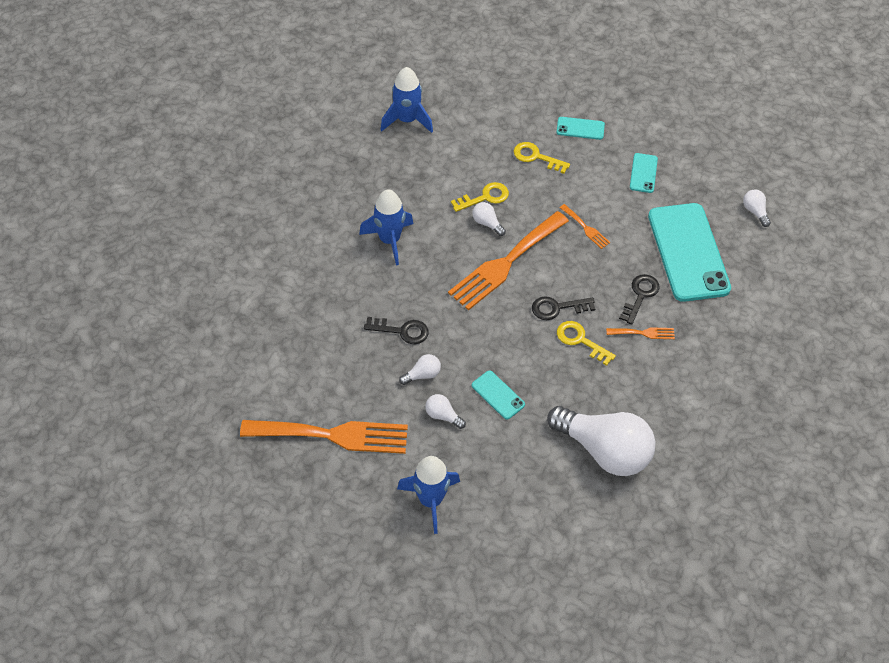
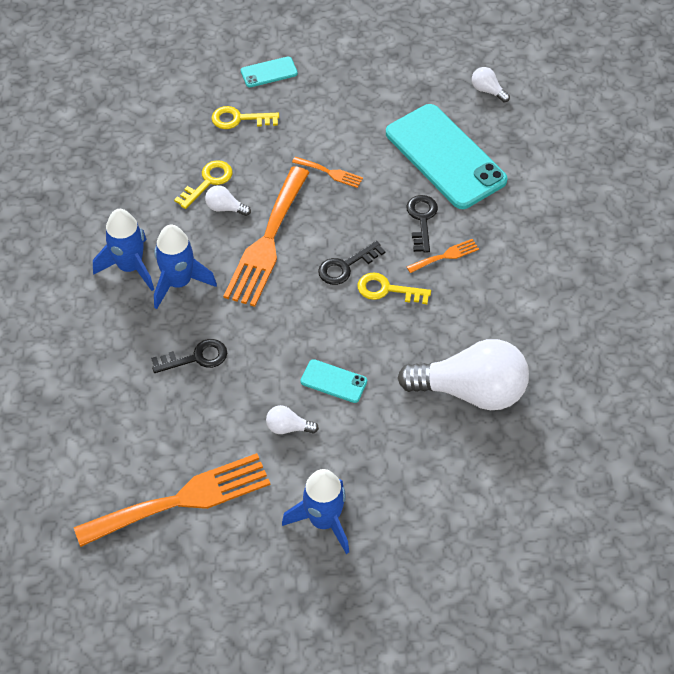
camera: 25 degrees left, 0 degrees up
blue rocket [381,67,433,133] -> blue rocket moved to [154,225,217,309]
white light bulb [399,354,441,385] -> none
turquoise phone [630,153,658,193] -> none

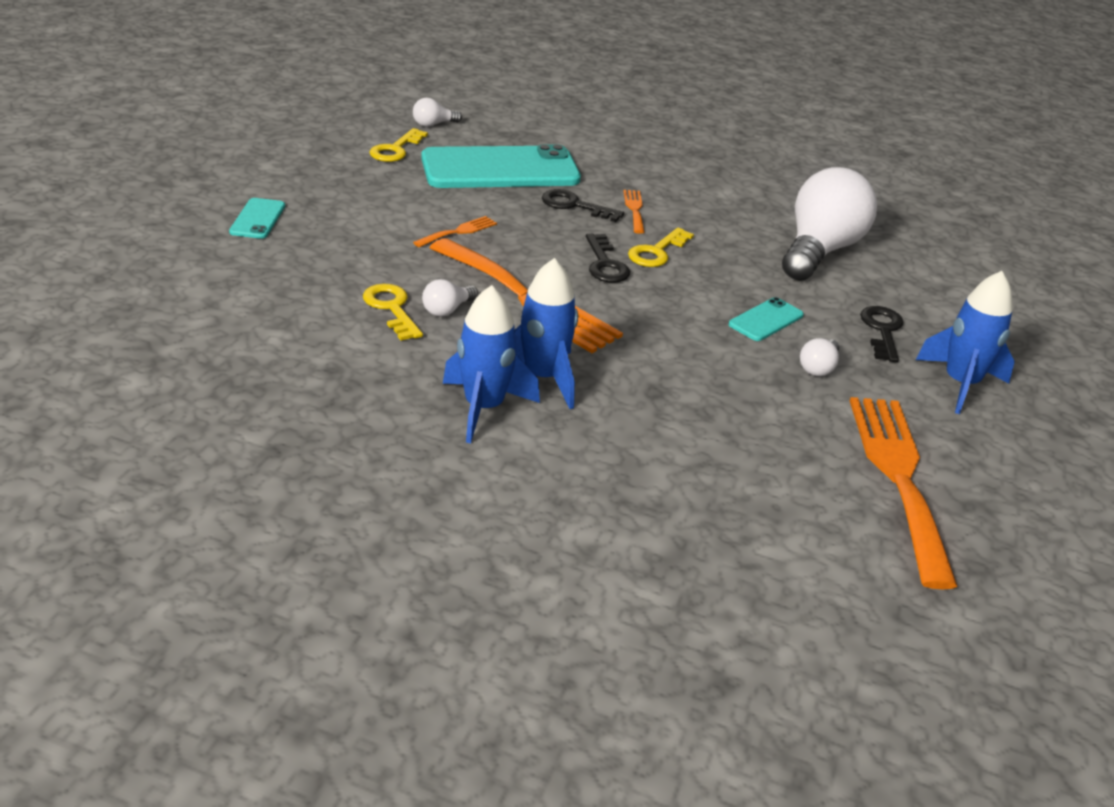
camera: 70 degrees left, 20 degrees down
black key [151,339,227,373] -> black key moved to [860,306,903,362]
yellow key [211,106,279,129] -> yellow key moved to [369,128,428,162]

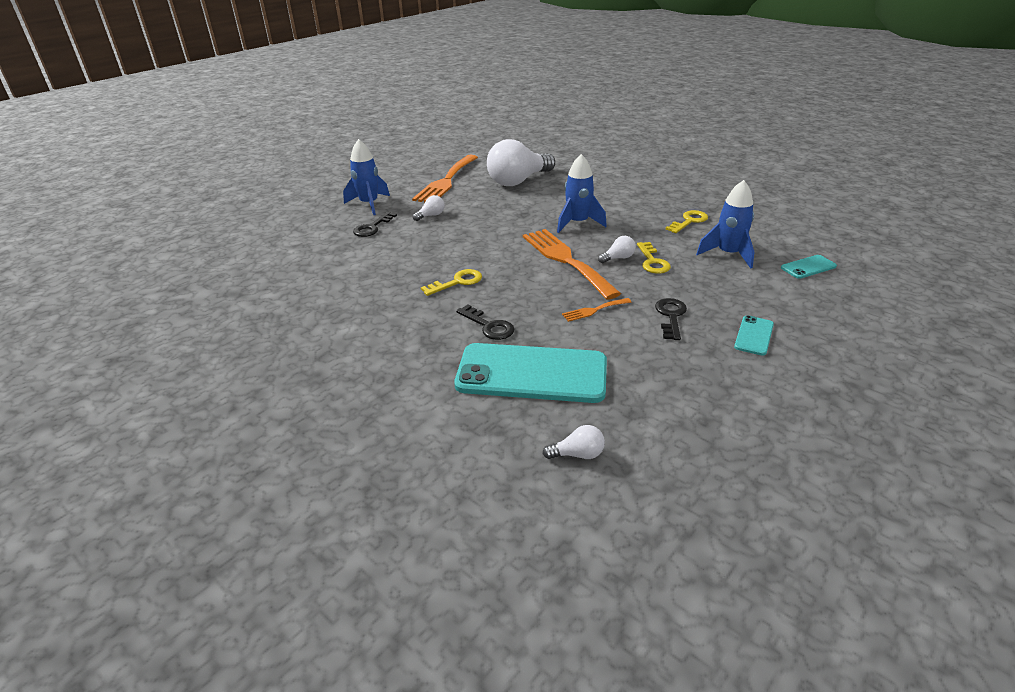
camera: 155 degrees left, 0 degrees up
yellow key [369,128,428,162] -> yellow key moved to [665,210,708,233]
blue rocket [443,285,540,443] -> blue rocket moved to [696,180,754,269]
black key [586,234,630,283] -> black key moved to [655,298,687,340]
orange fork [623,190,644,234] -> none
turquoise phone [729,297,804,341] -> turquoise phone moved to [781,255,837,279]
white light bulb [782,167,877,281] -> white light bulb moved to [487,139,555,186]

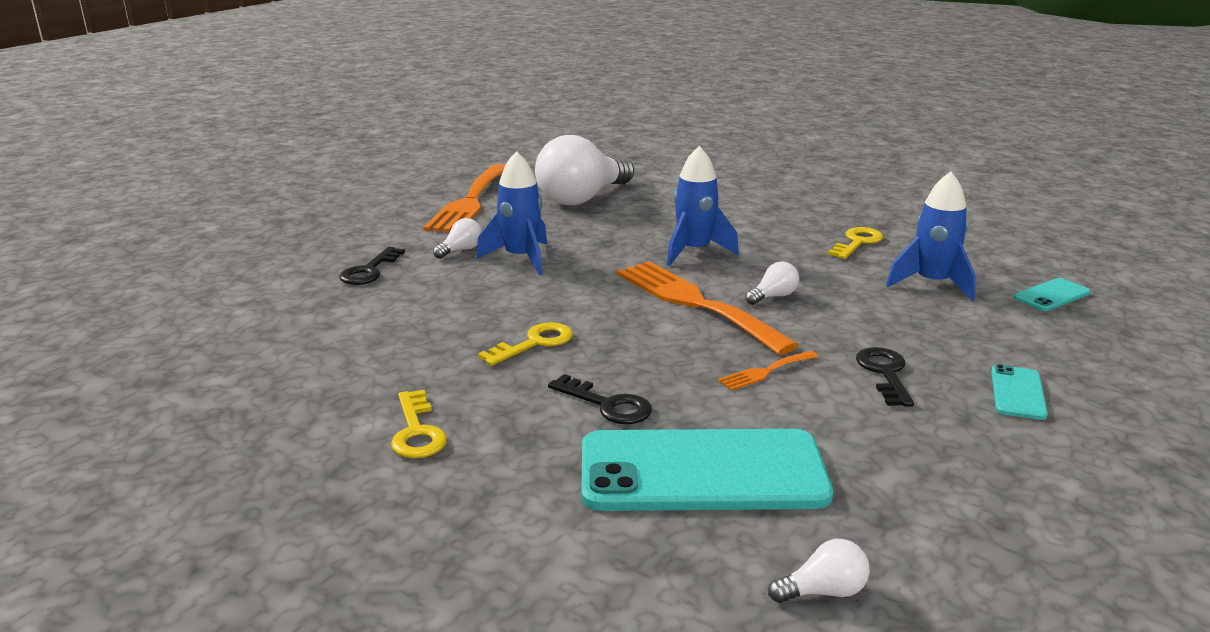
camera: 10 degrees left, 10 degrees down
blue rocket [343,139,390,215] -> blue rocket moved to [476,151,547,275]
yellow key [637,242,671,274] -> yellow key moved to [391,390,447,458]

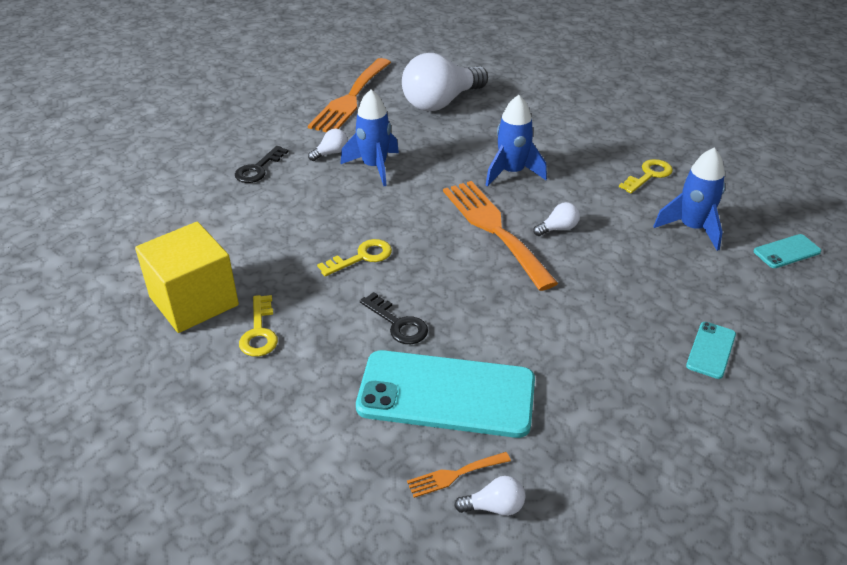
camera: 10 degrees right, 15 degrees up
orange fork [718,351,819,391] -> orange fork moved to [407,452,511,498]
black key [856,347,914,407] -> none
none -> yellow cube [135,222,239,333]

